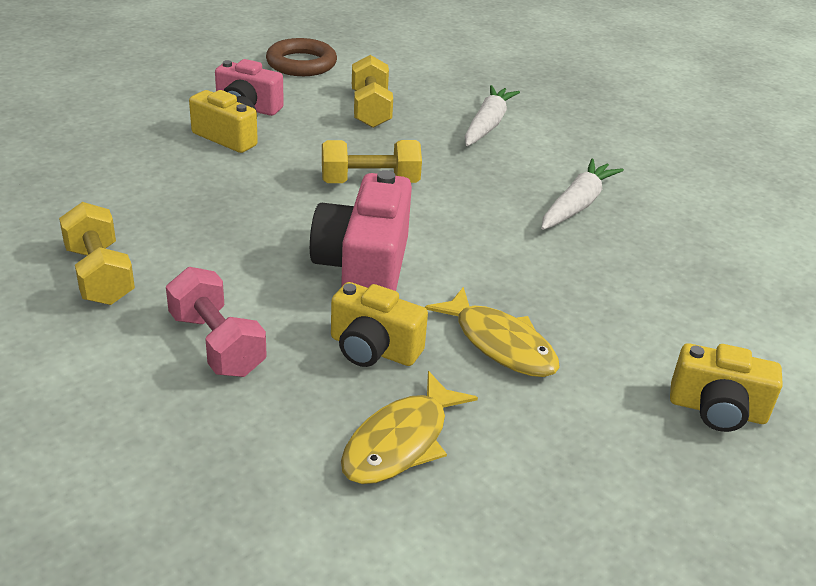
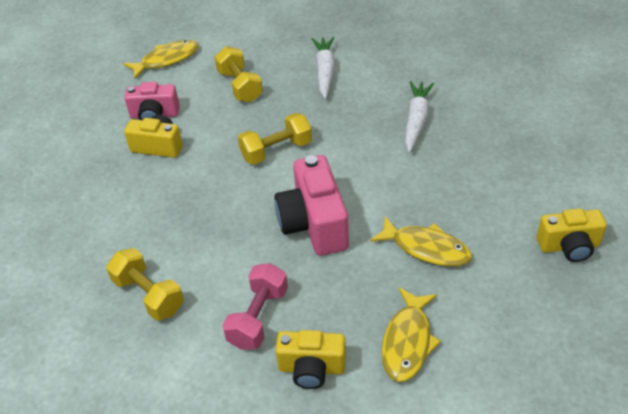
camera: 15 degrees left, 10 degrees up
pink dumbbell [166,267,267,377] -> pink dumbbell turned 75 degrees clockwise [223,263,288,350]
brown ring [266,38,337,76] -> yellow fish [123,40,199,79]
yellow camera [331,282,428,367] -> yellow camera moved to [276,330,346,389]

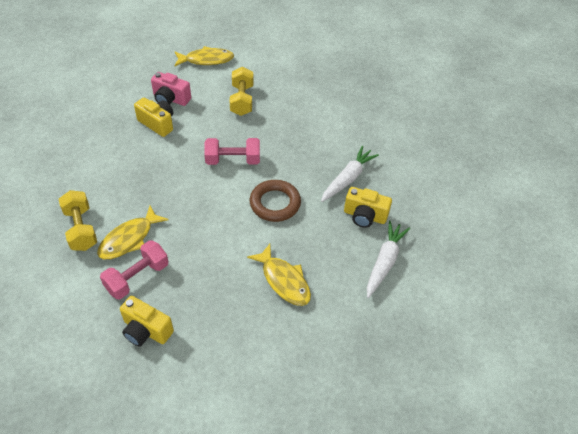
camera: 20 degrees right, 5 degrees up
yellow dumbbell [238,113,312,165] -> pink dumbbell [204,138,260,165]
pink camera [274,155,349,256] -> none
white carrot [312,37,335,99] -> white carrot moved to [367,221,410,298]
yellow fish [382,288,441,382] -> yellow fish moved to [97,206,169,259]
yellow camera [537,208,607,262] -> yellow camera moved to [344,187,392,228]
none -> brown ring [250,180,301,222]

